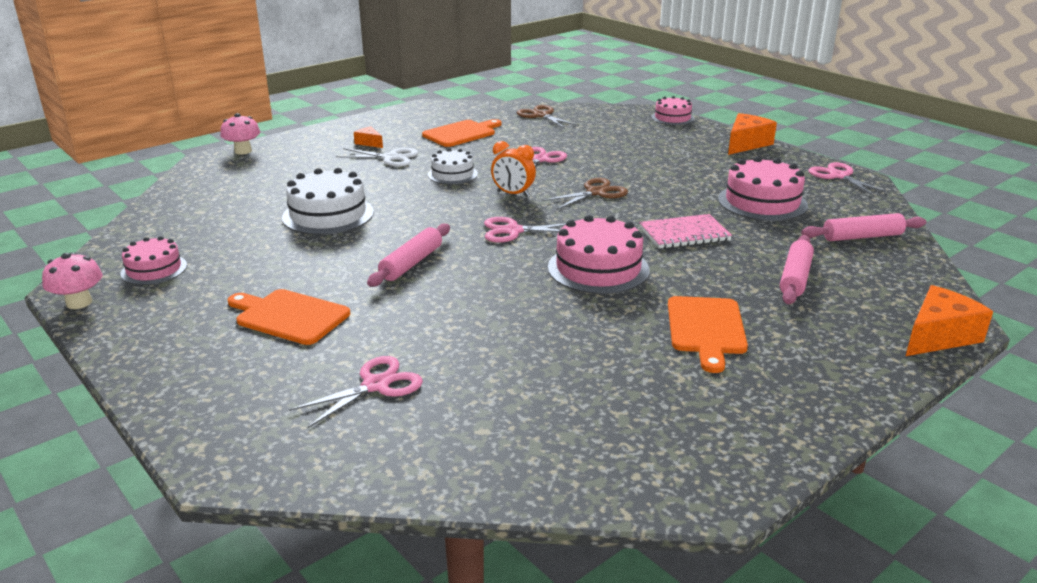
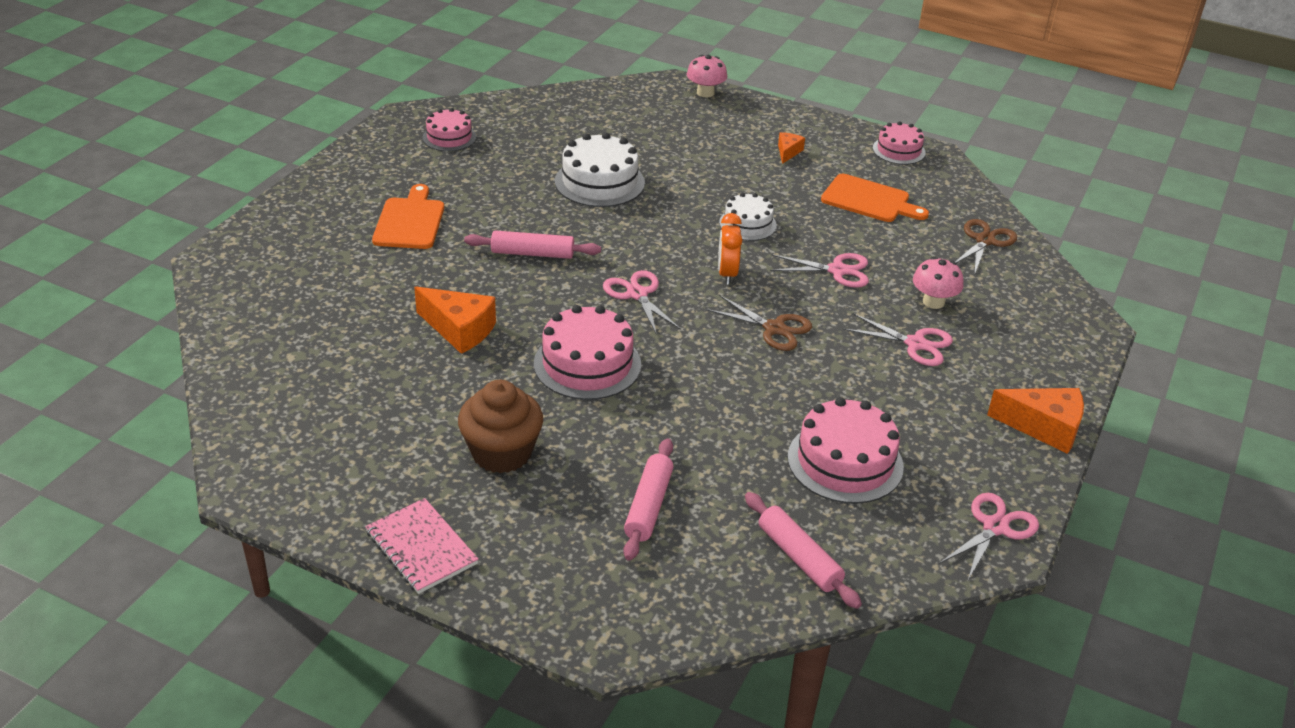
camera: 65 degrees right, 10 degrees up
pink mushroom [42,252,102,309] -> pink mushroom moved to [913,257,964,309]
pink scissors [289,356,423,429] -> pink scissors moved to [843,313,953,366]
white scissors [336,148,418,167] -> none
pink notebook [639,214,732,249] -> pink notebook moved to [365,498,479,594]
pink cake [651,96,694,125] -> pink cake moved to [873,121,926,165]
orange cutting board [668,296,748,373] -> brown cupcake [458,380,543,474]
pink rolling pin [780,235,814,304] -> pink rolling pin turned 75 degrees counterclockwise [623,438,674,561]
orange cheese [906,285,993,356] -> orange cheese moved to [414,287,496,354]

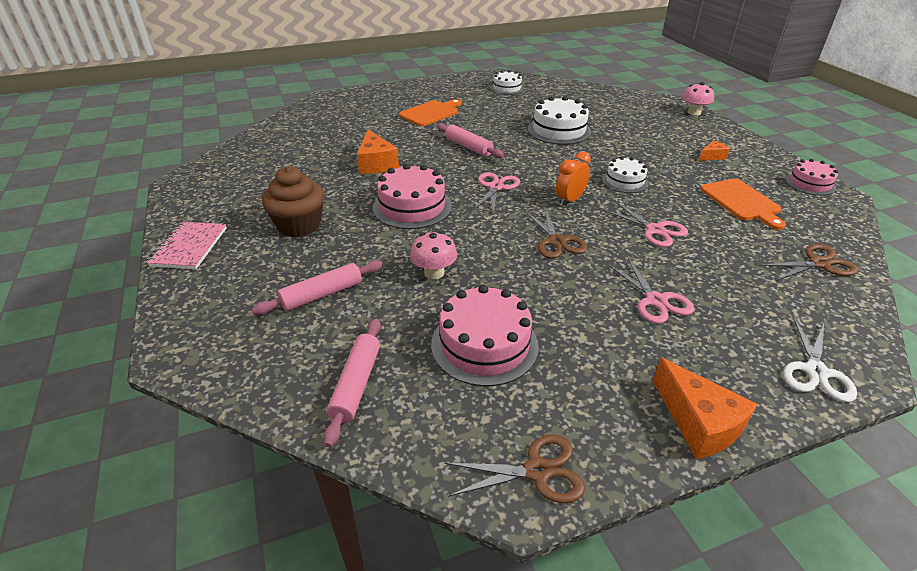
camera: 45 degrees right, 0 degrees up
pink cake [423,108,476,151] -> white cake [490,70,524,95]
pink mushroom [913,257,964,309] -> pink mushroom moved to [410,231,457,279]
pink scissors [939,493,1039,580] -> brown scissors [444,435,585,503]
none -> white scissors [783,317,857,402]

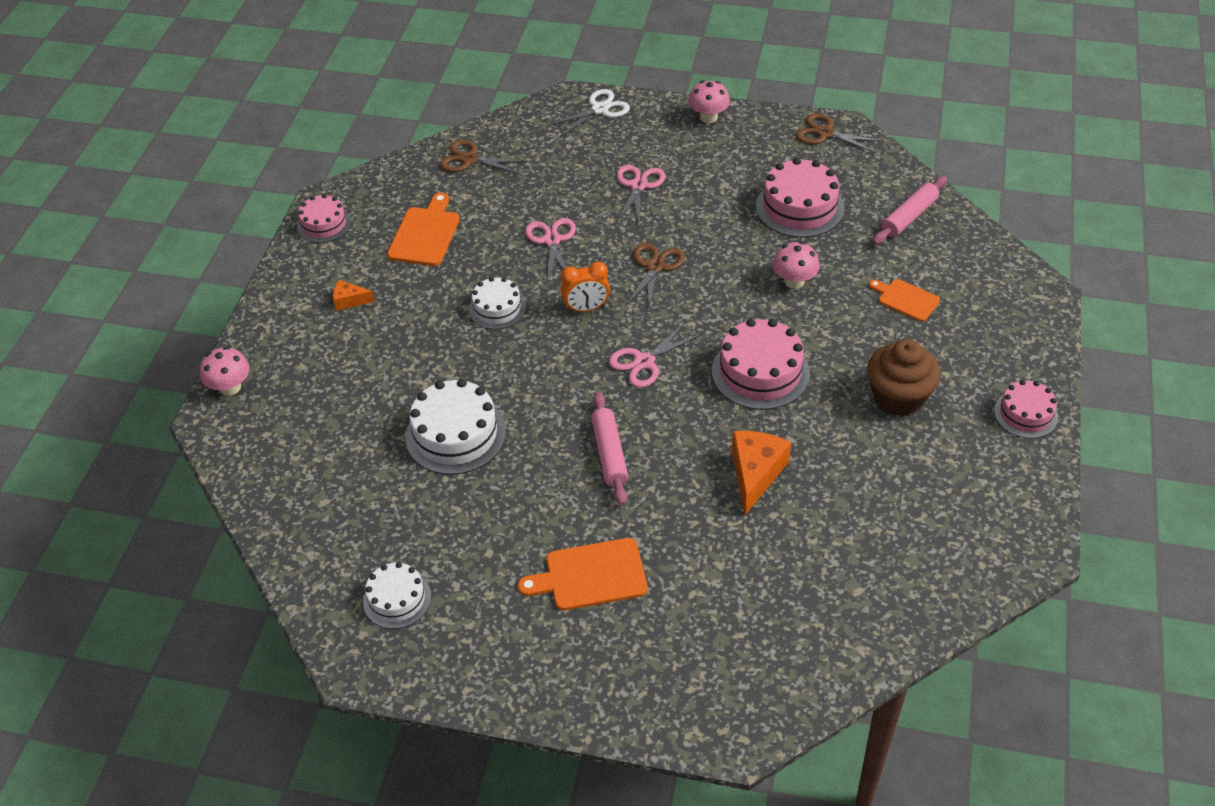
camera: 145 degrees left, 10 degrees up
pink notebook [147,222,227,269] -> pink cake [994,380,1058,438]
pink rolling pin [252,260,383,315] -> orange cutting board [869,279,940,322]
orange cheese [653,358,758,459] -> pink mushroom [689,80,730,123]

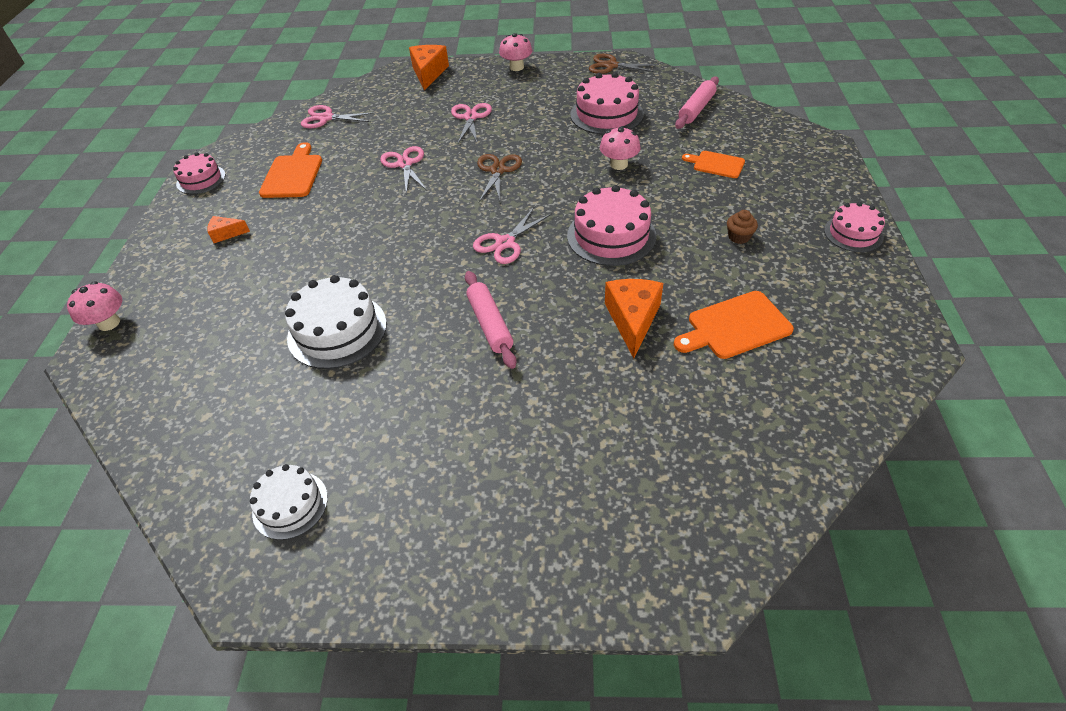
camera: 10 degrees left, 0 degrees up
brown scissors [440,140,528,174] -> pink scissors [301,105,376,128]
white cake [469,277,526,330] -> none
orange cutting board [518,538,648,611] -> orange cutting board moved to [674,291,794,359]
white scissors [548,89,630,136] -> orange cheese [409,45,449,91]
orange clock [561,261,610,313] -> none
brown cupcake [867,339,941,416] -> brown cupcake [727,210,758,244], size x0.46

